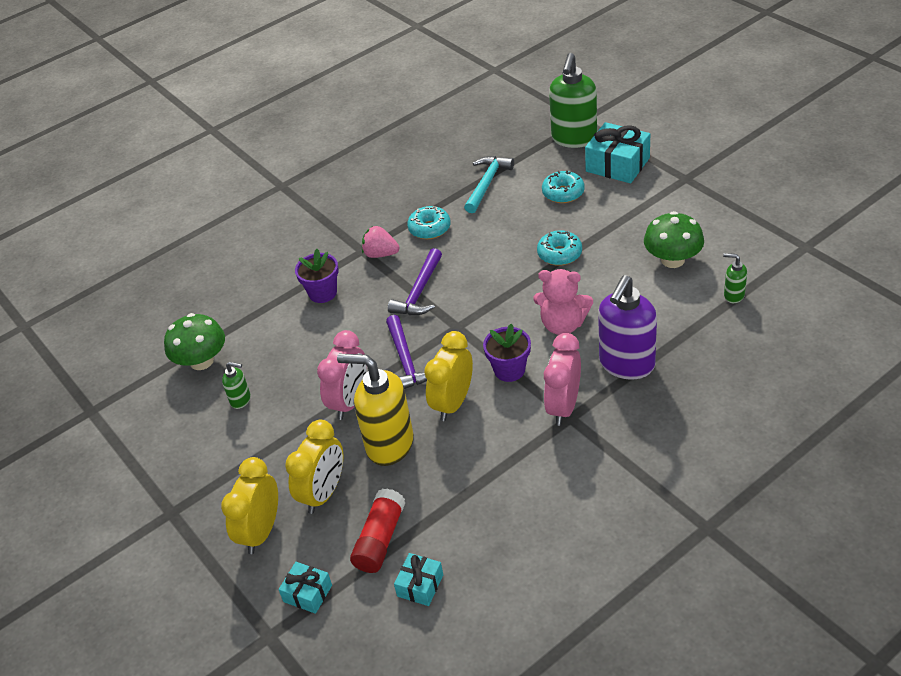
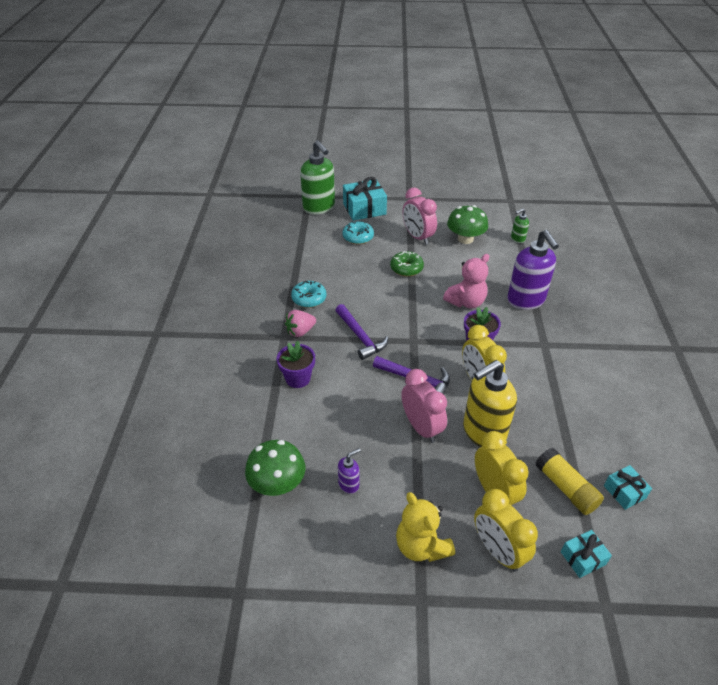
camera: 55 degrees left, 0 degrees up
green soap dispenser [222,362,251,409] -> purple soap dispenser [338,448,361,494]
red glue stick [350,488,406,573] -> yellow glue stick [535,448,604,515]
turquoise hammer [464,156,514,213] -> none
turquoise donut [537,230,582,266] -> green donut [390,251,424,277]
pink clock [544,333,581,426] -> pink clock moved to [403,188,437,245]
none -> yellow teddy bear [396,492,455,562]

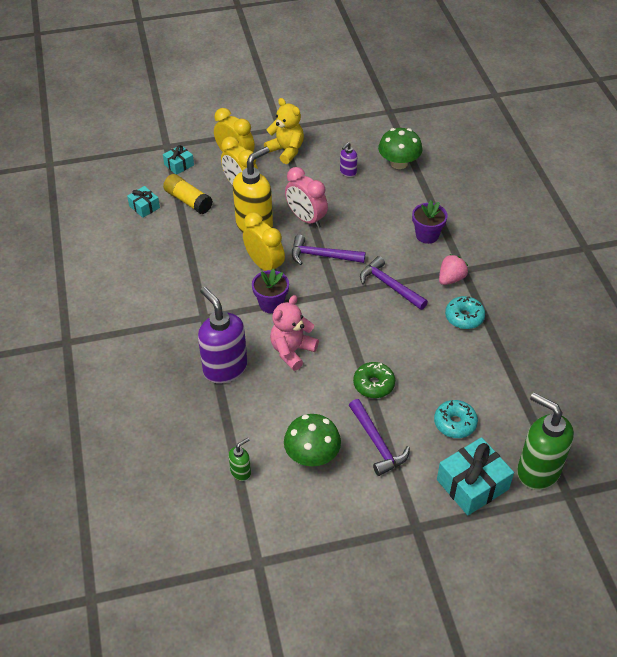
camera: 165 degrees right, 5 degrees up
pink clock [403,188,437,245] -> purple hammer [349,399,410,476]

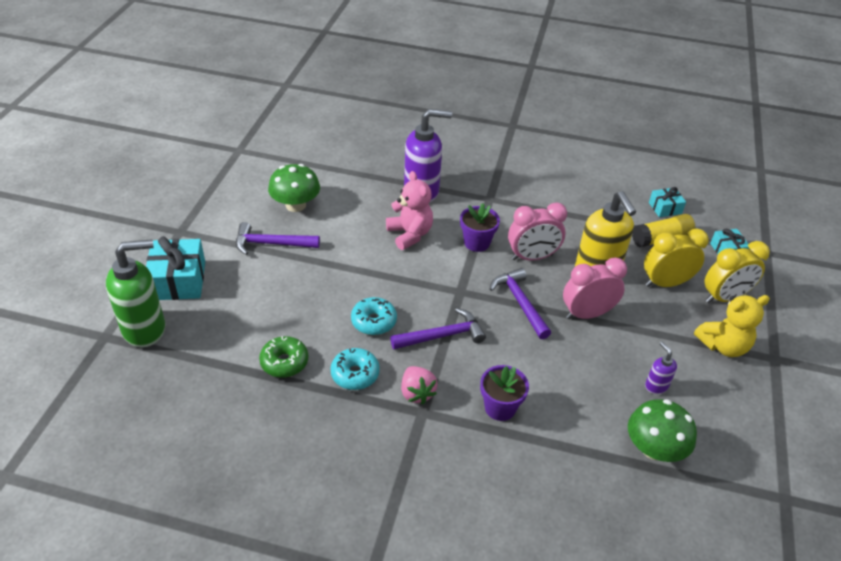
camera: 115 degrees right, 5 degrees down
green soap dispenser [229,438,251,481] -> none
yellow clock [243,212,285,271] -> pink clock [508,202,567,261]
purple hammer [292,235,366,265] -> purple hammer turned 60 degrees counterclockwise [490,268,551,339]
green donut [353,362,395,398] -> green donut moved to [259,336,308,378]
turquoise donut [434,400,478,438] -> turquoise donut moved to [351,297,397,335]

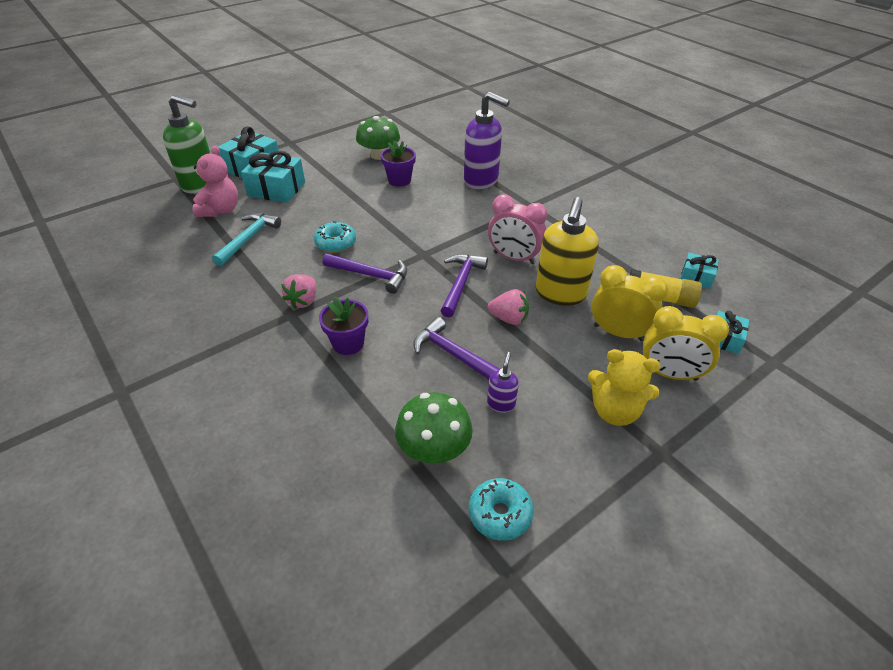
camera: 40 degrees right, 0 degrees up
purple hammer [236,222,320,255] -> purple hammer moved to [413,317,500,379]
green donut [259,336,308,378] -> turquoise hammer [212,213,281,266]
turquoise donut [330,348,380,390] -> turquoise donut moved to [469,478,534,541]
pink teddy bear [386,171,433,250] -> pink teddy bear moved to [193,146,238,217]
purple flower pot [460,203,500,252] -> purple flower pot moved to [381,140,416,187]
pink clock [563,257,627,319] -> pink strawberry [488,289,529,325]
none -> turquoise gift [241,151,305,203]

